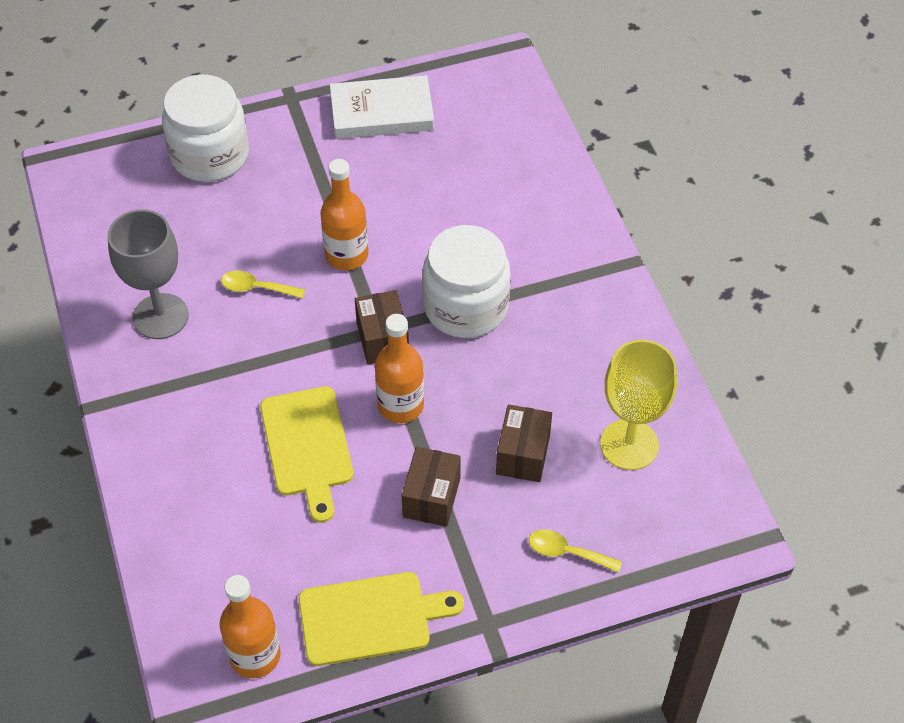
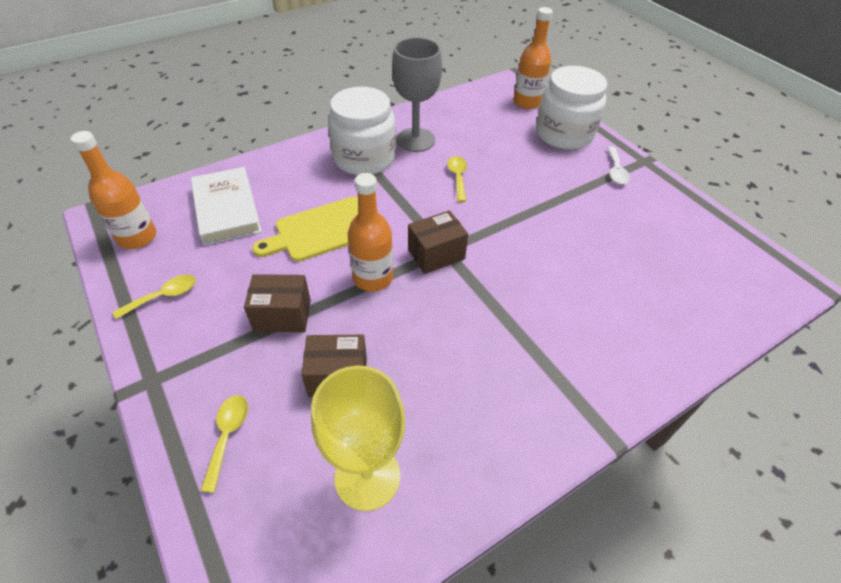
camera: 75 degrees right, 5 degrees down
yellow cutting board [299,572,464,666] -> yellow spoon [113,275,196,319]
orange bottle [320,159,368,270] -> orange bottle moved to [513,7,553,109]
white book [330,75,434,139] -> white book moved to [191,167,262,245]
white jar [422,225,511,338] -> white jar moved to [328,86,396,175]
none -> white spoon [607,146,630,184]

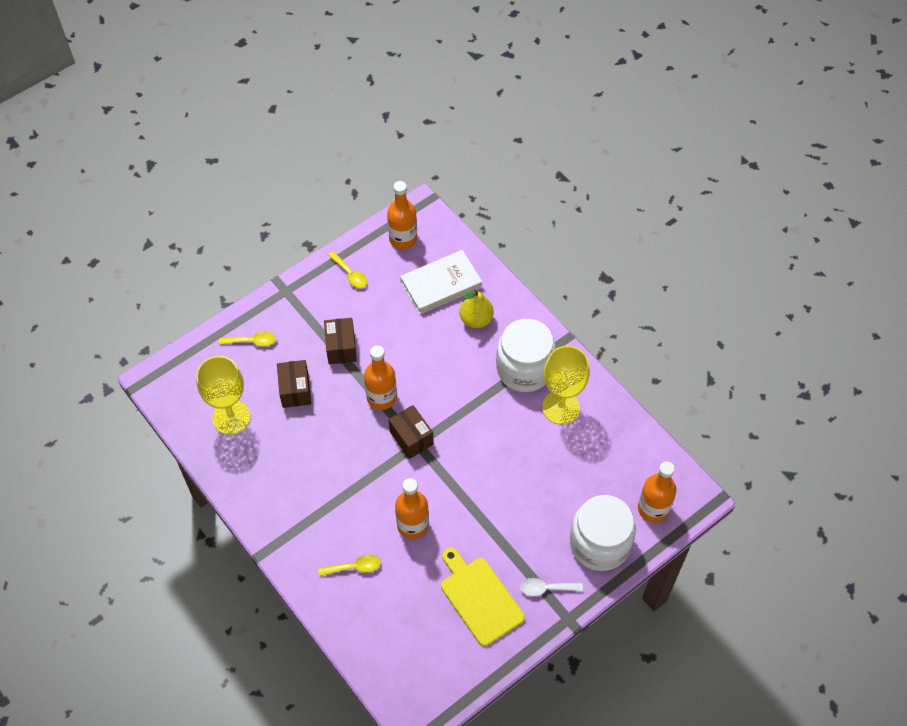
camera: 85 degrees right, 10 degrees up
yellow cutting board [252,197,359,262] -> yellow cutting board moved to [441,548,525,646]
grey goblet [392,37,442,152] -> yellow goblet [542,346,590,425]
yellow spoon [447,156,467,202] -> yellow spoon moved to [318,554,381,576]
none -> orange bottle [395,478,429,539]
none -> yellow pear [460,289,494,328]

